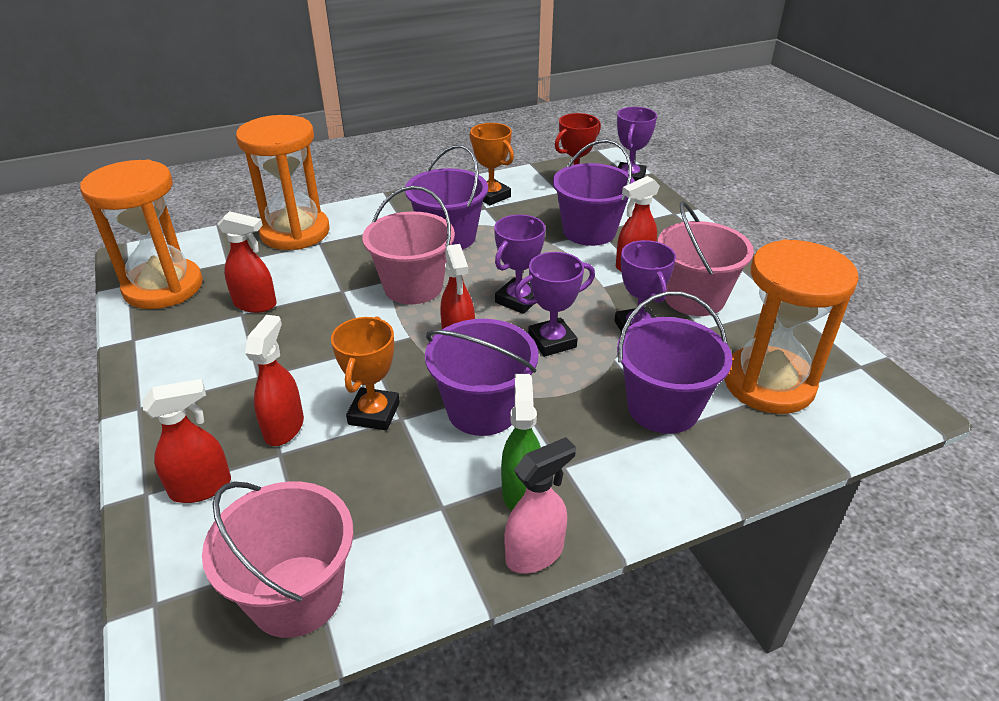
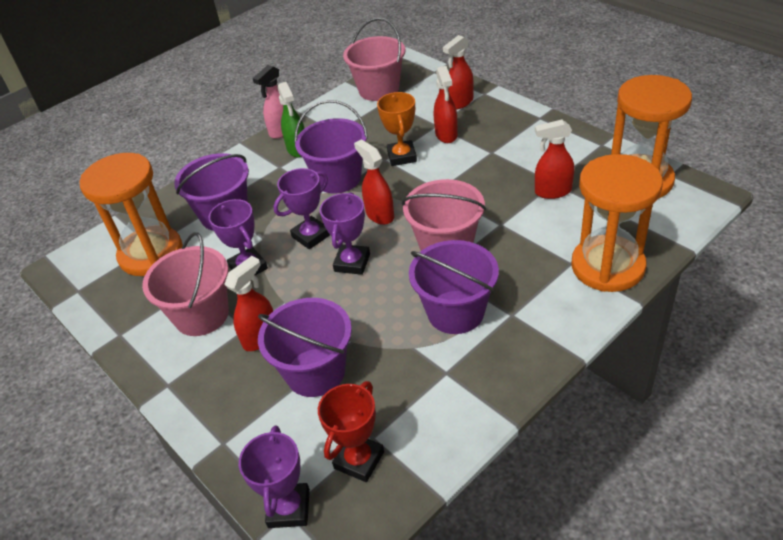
camera: 165 degrees right, 5 degrees up
orange trophy [470,123,514,205] -> none

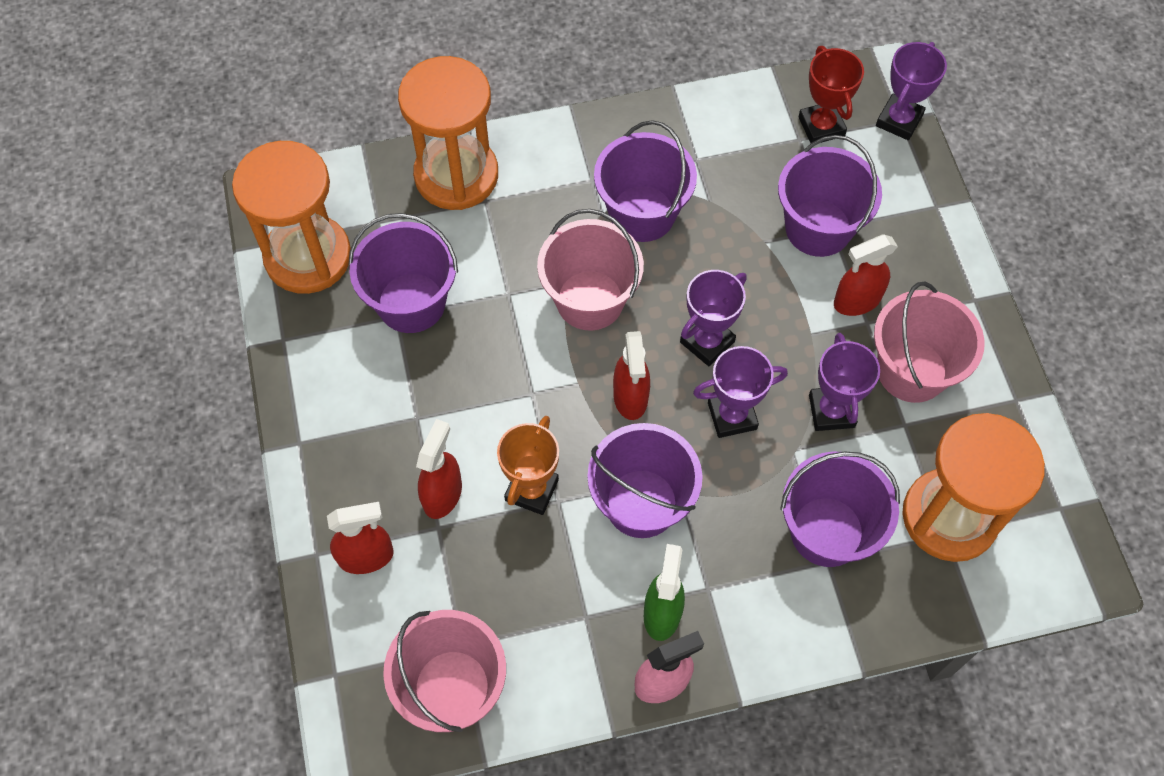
camera: 155 degrees left, 20 degrees up
red trophy [318,381,384,482] -> red trophy turned 75 degrees counterclockwise [798,46,864,143]
red spray bottle [535,120,574,199] -> purple bucket [349,213,458,333]

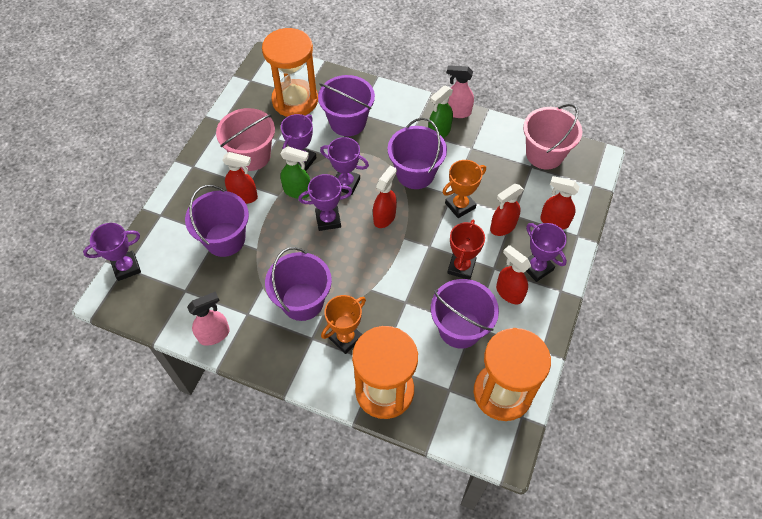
camera: 145 degrees left, 5 degrees down
pink bucket [537,209,644,330] -> none
red trophy [798,46,864,143] -> red trophy moved to [447,220,485,280]
none -> pink spray bottle [187,292,230,346]
none -> green spray bottle [280,147,310,199]
none -> orange trophy [321,295,366,354]
none -> red spray bottle [496,245,531,304]
none -> purple trophy [526,223,567,282]

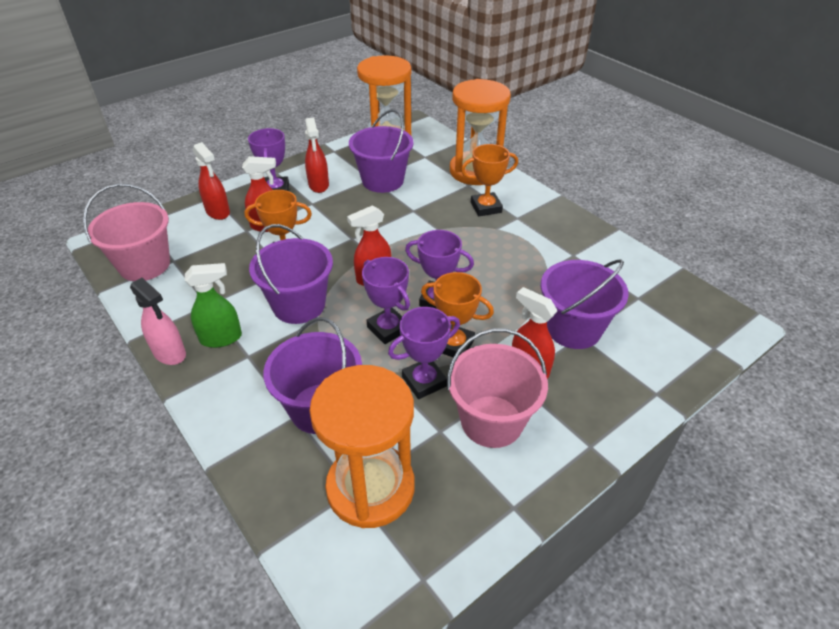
camera: 150 degrees left, 15 degrees down
purple trophy [83,223,141,281] -> none
pink spray bottle [187,292,230,346] -> none
purple bucket [265,247,332,321] -> none
green spray bottle [280,147,310,199] -> orange trophy [421,272,494,357]
red trophy [447,220,485,280] -> none

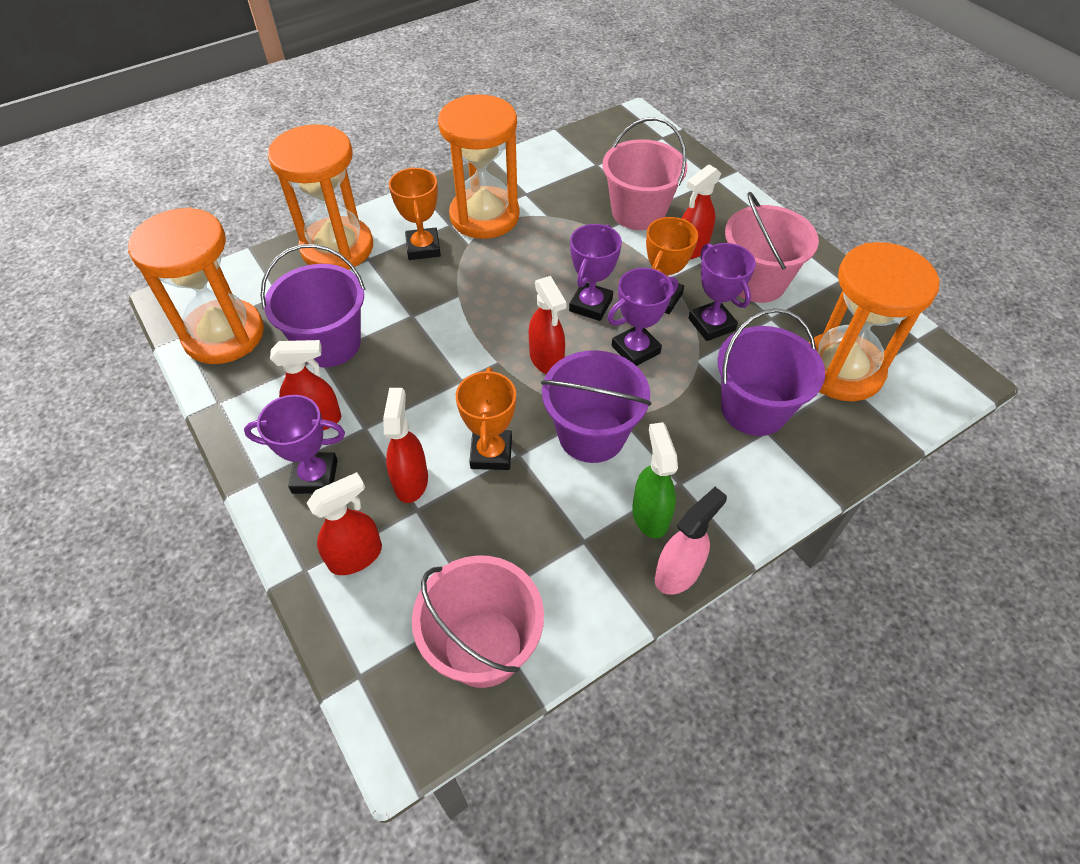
camera: 85 degrees left, 10 degrees up
purple bucket [541,259,629,349] -> pink bucket [603,117,687,230]
none -> orange hourglass [438,94,520,239]

